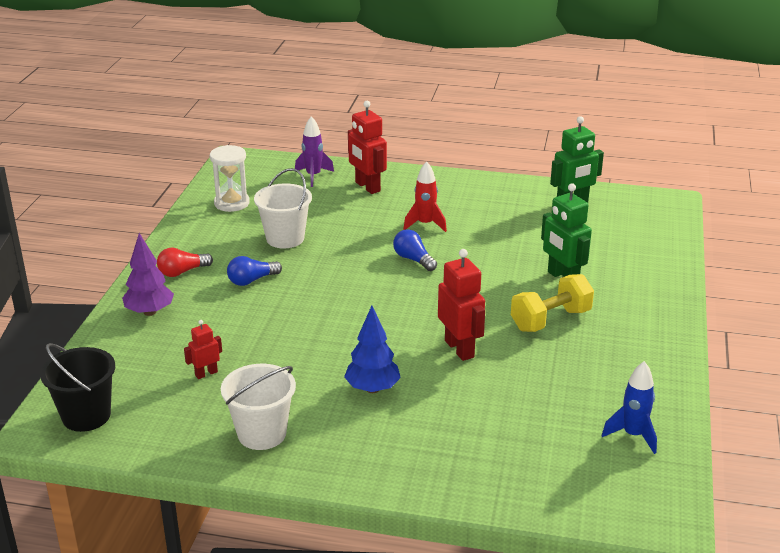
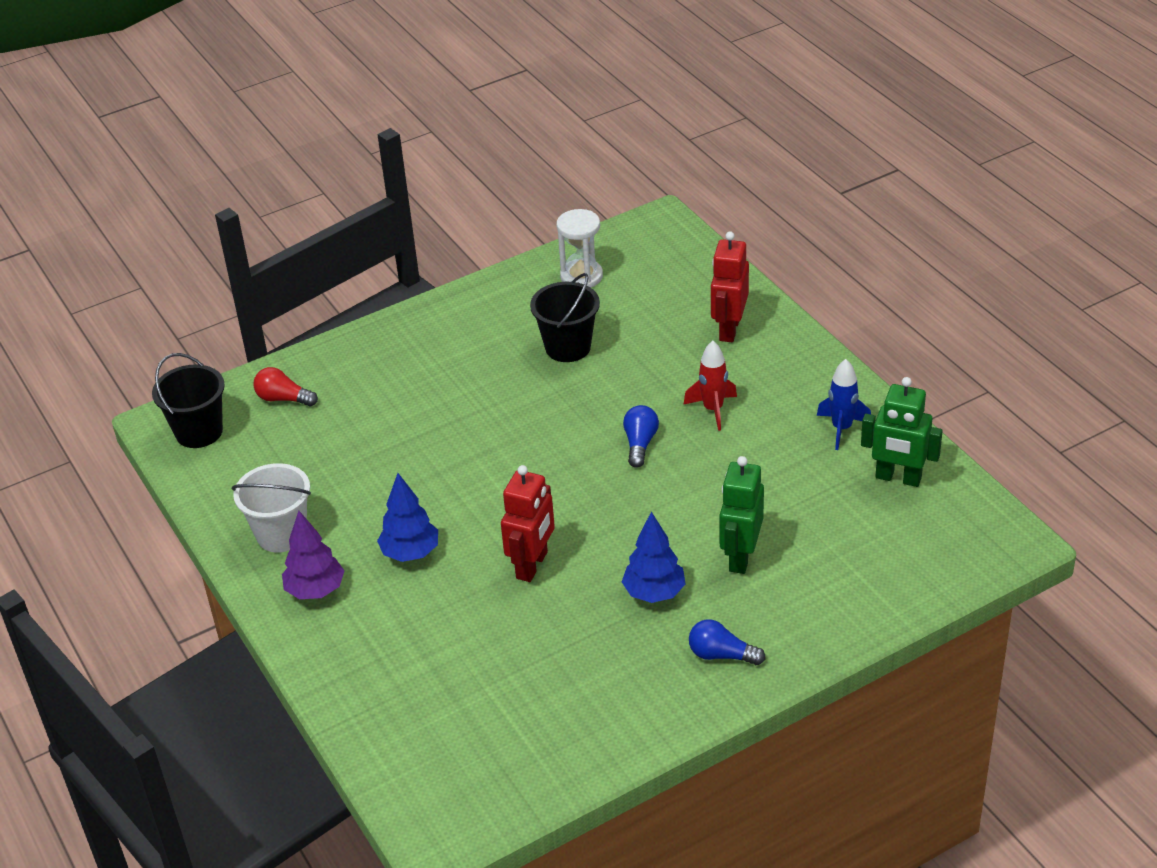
camera: 50 degrees right, 10 degrees up
purple tree [122,233,174,316] -> purple tree moved to [282,510,345,599]
red light bulb [157,248,213,277] -> red light bulb moved to [253,367,318,407]
red robot [184,320,222,379] -> none
blue light bulb [227,256,282,286] -> blue light bulb moved to [689,619,766,665]
white bucket [254,168,312,249] -> black bucket [530,273,600,362]
purple rocket [295,116,334,187] -> none
yellow dumbbell [511,274,594,332] -> blue tree [622,512,686,603]
blue rocket [601,361,657,454] -> blue rocket moved to [817,359,871,450]

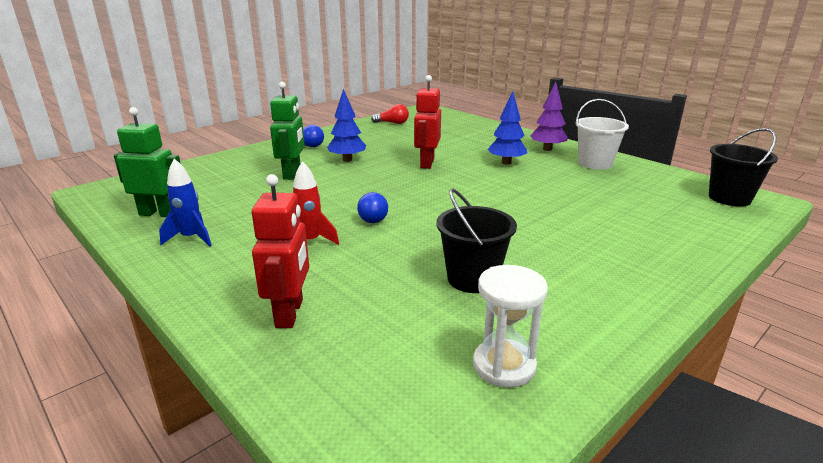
camera: 165 degrees right, 15 degrees down
red light bulb [253,367,318,407] -> red light bulb moved to [371,104,409,124]

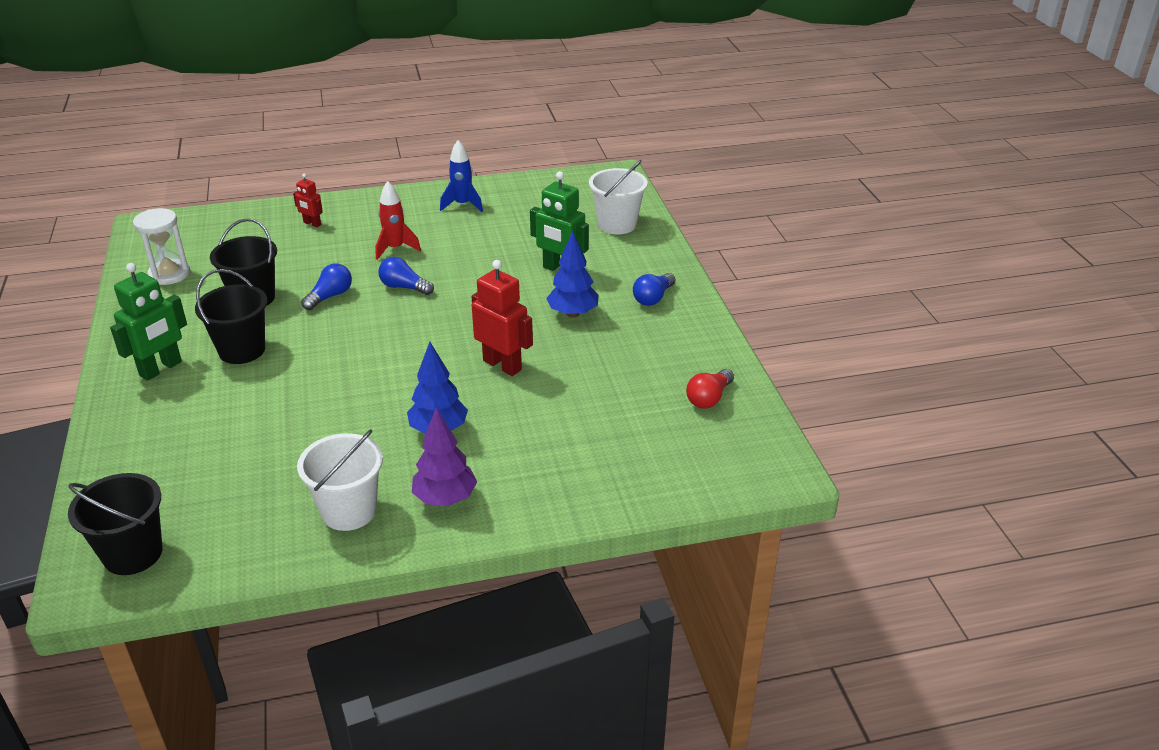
camera: 120 degrees right, 10 degrees up
green robot [114,107,181,217] -> green robot moved to [110,263,187,381]
red robot [252,174,309,328] -> red robot [293,174,323,227], size x0.54
none -> black bucket [195,269,267,364]
none -> blue light bulb [301,263,352,310]
none -> white bucket [589,160,648,235]

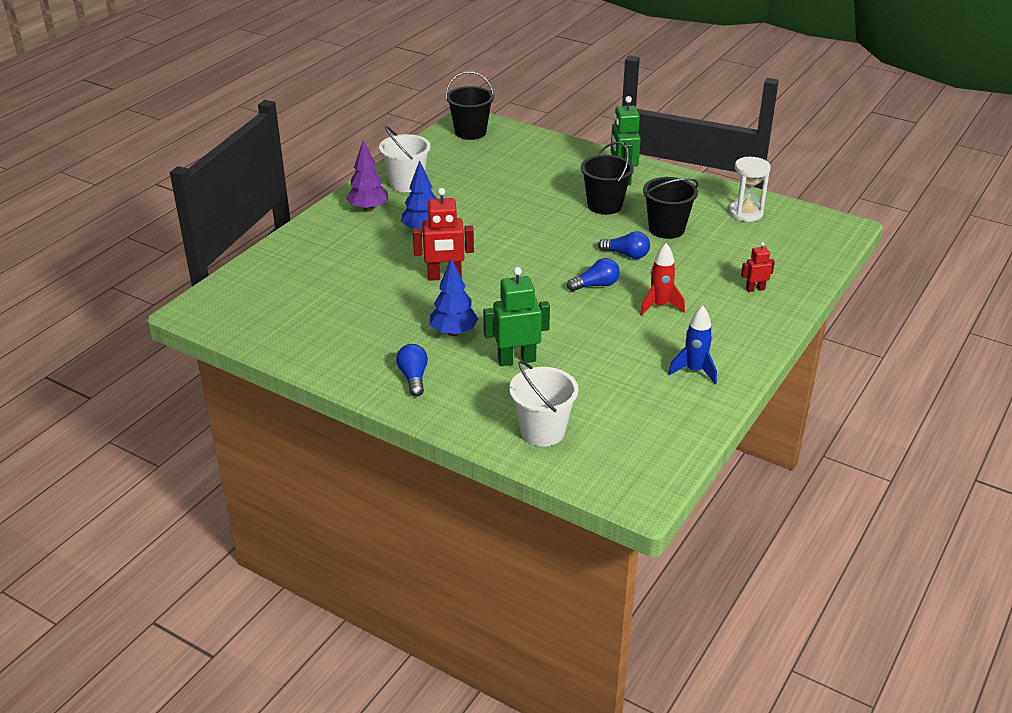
camera: 135 degrees right, 0 degrees up
blue light bulb [301,263,352,310] -> blue light bulb turned 60 degrees counterclockwise [598,231,650,259]
red light bulb [686,369,734,409] -> none

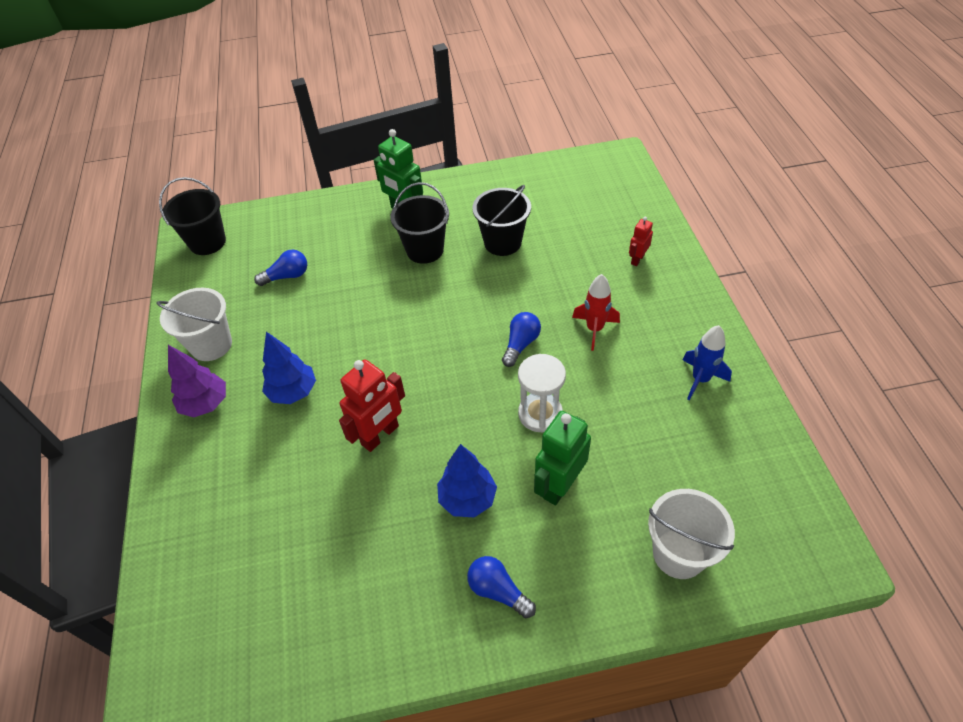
camera: 40 degrees left, 15 degrees up
blue light bulb [598,231,650,259] -> blue light bulb moved to [254,250,307,286]
white hourglass [729,157,771,222] -> white hourglass moved to [518,354,566,433]

